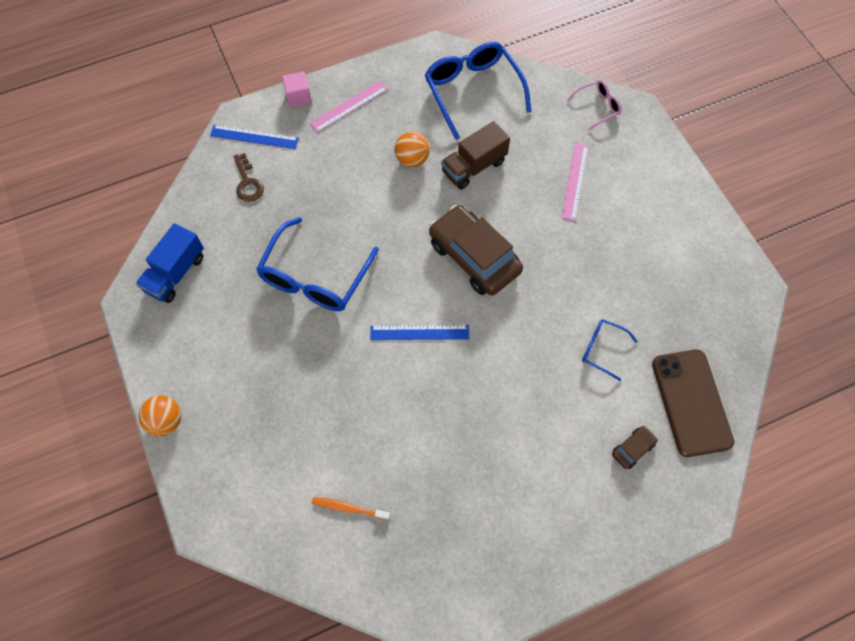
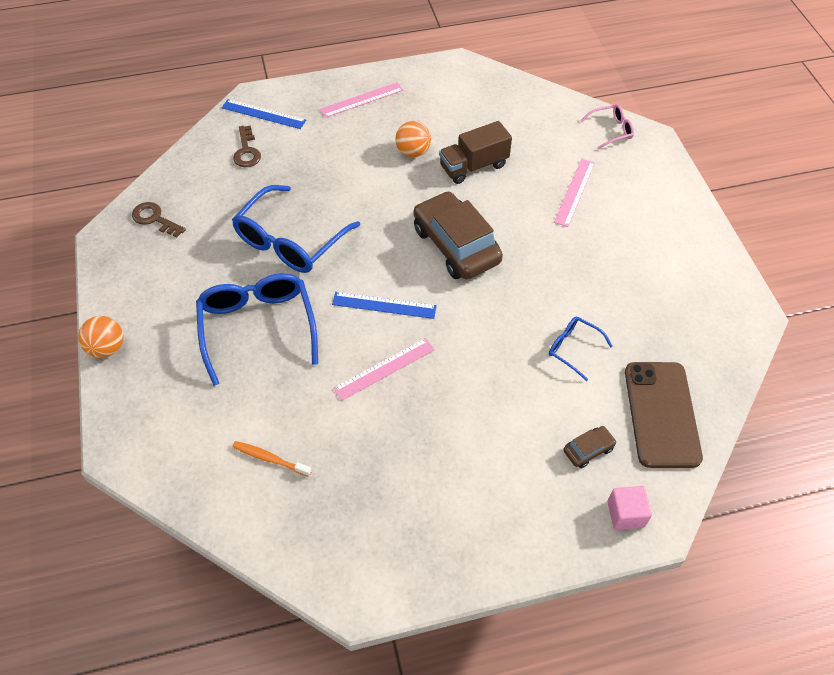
camera: 10 degrees right, 10 degrees down
blue truck [136,223,204,303] -> brown key [132,202,186,238]
pink cube [282,71,312,108] -> pink cube moved to [607,486,652,530]
blue glasses [425,42,532,140] -> blue glasses moved to [196,273,318,386]
none -> pink ruler [333,338,435,400]

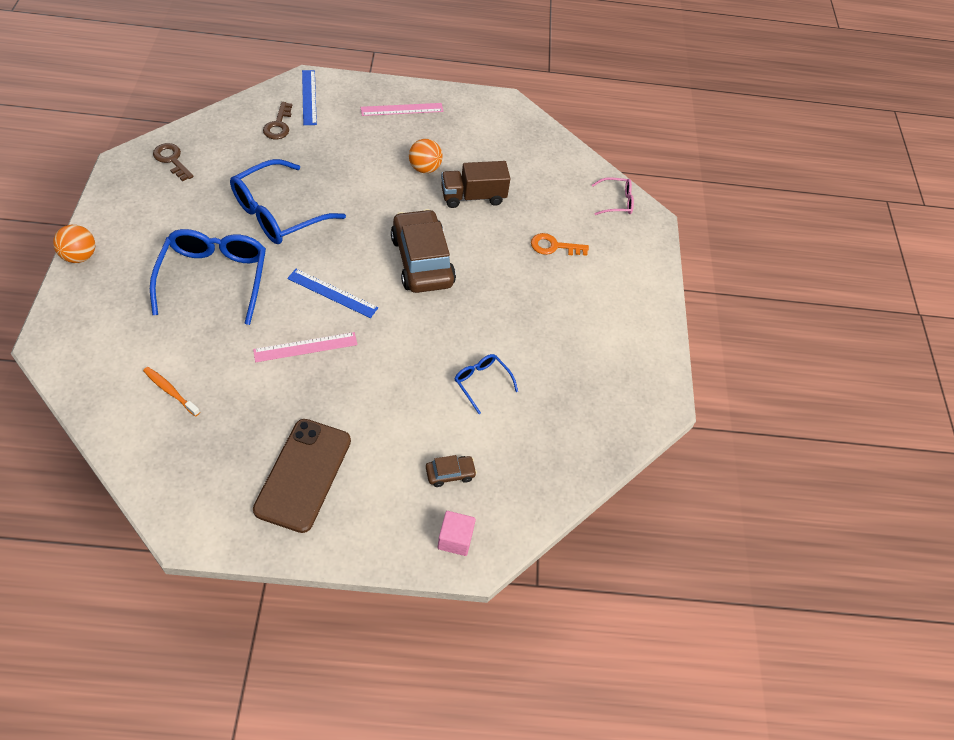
camera: 10 degrees right, 0 degrees up
blue ruler [222,99,306,129] -> blue ruler turned 45 degrees clockwise [302,70,317,125]
pink ruler [554,159,595,227] -> orange key [531,233,589,256]
brown phone [625,362,703,468] -> brown phone moved to [253,419,351,533]

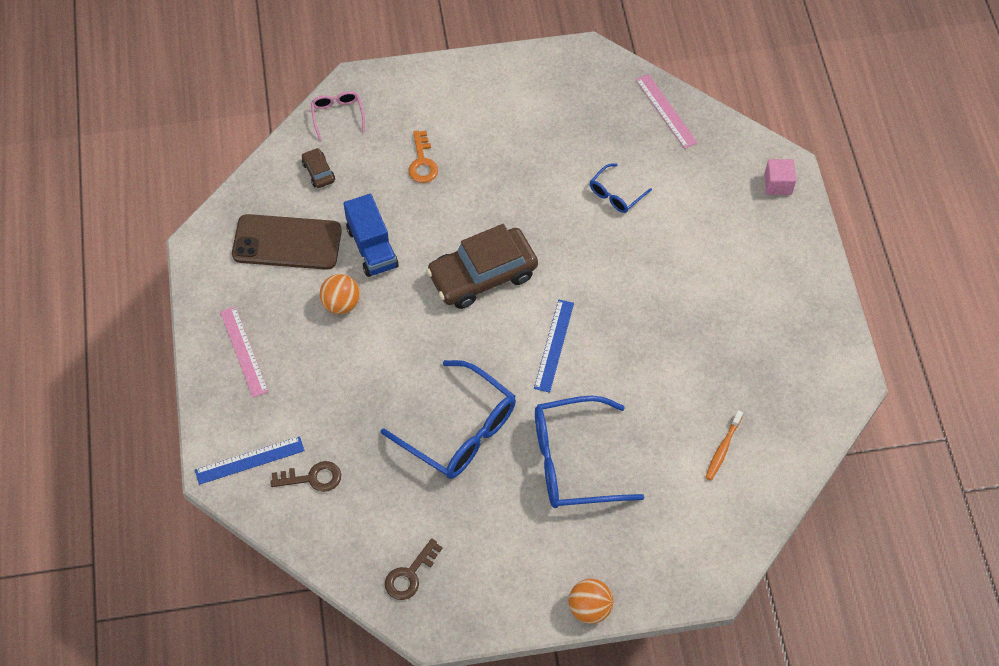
camera: 95 degrees left, 5 degrees up
pink ruler [253,332,358,362] -> pink ruler moved to [636,74,698,148]
brown phone [253,419,351,533] -> brown phone moved to [232,214,342,270]
brown car [426,455,477,487] -> brown car moved to [302,148,335,188]
brown truck [441,161,510,208] -> blue truck [344,194,398,277]

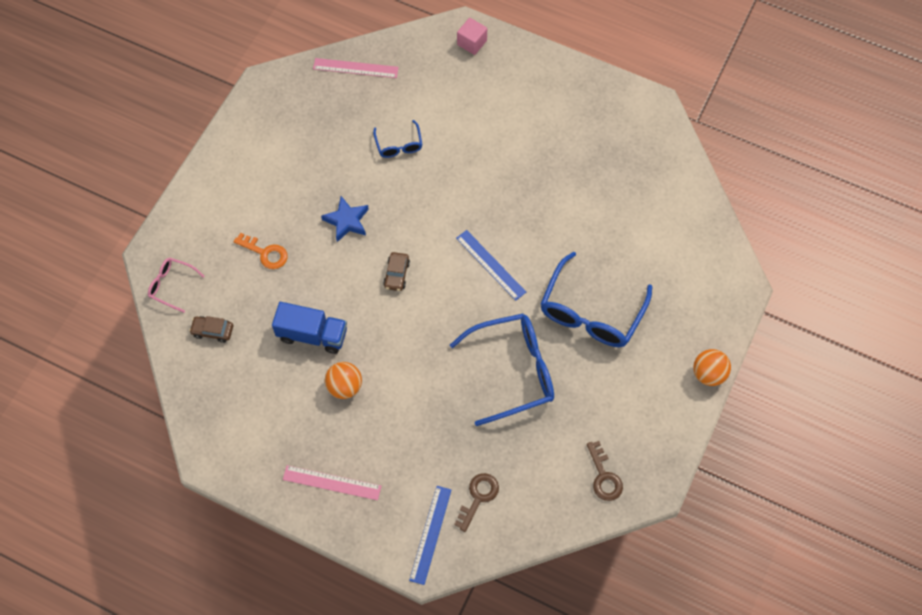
camera: 55 degrees left, 5 degrees up
brown phone [232,214,342,270] -> none
brown car [426,224,538,309] -> brown car [383,252,410,291], size x0.43
orange toothbrush [705,410,743,480] -> none
none -> blue star [321,196,369,242]

